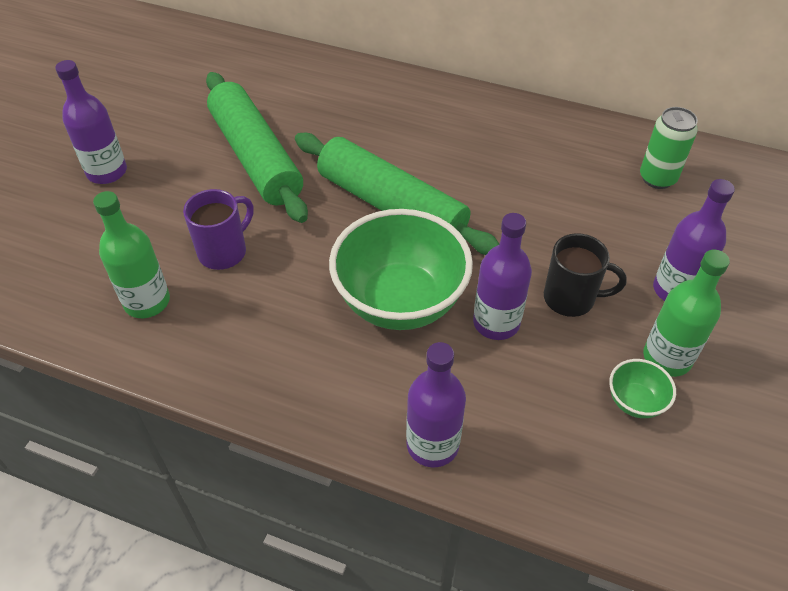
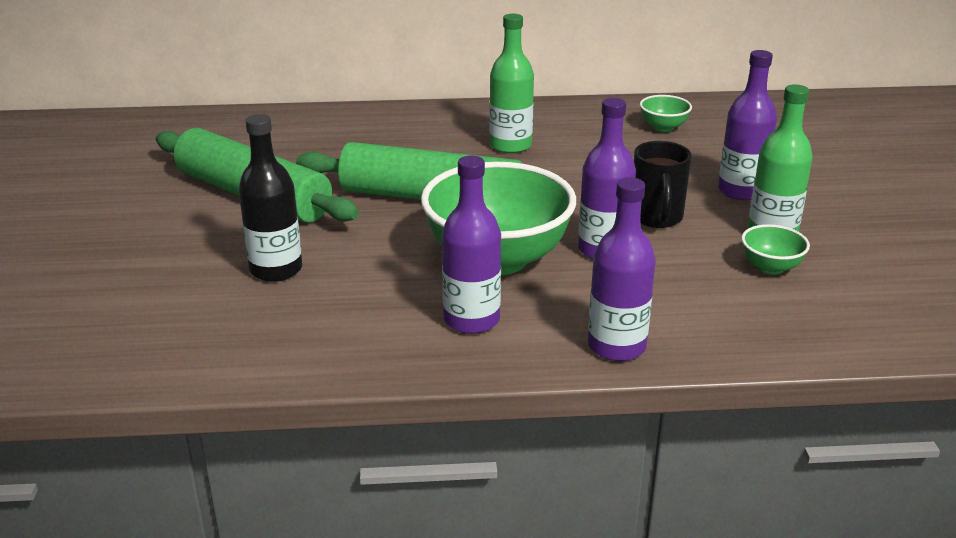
camera: 25 degrees left, 20 degrees down
purple bottle [55,60,127,184] -> purple bottle moved to [442,155,501,334]
green bottle [93,191,170,318] -> green bottle moved to [489,14,534,154]
purple mug [183,189,254,270] -> black bottle [238,114,302,282]
black mug [544,233,627,317] -> black mug turned 105 degrees clockwise [634,141,692,228]
green can [640,107,698,189] -> green bowl [640,95,692,132]

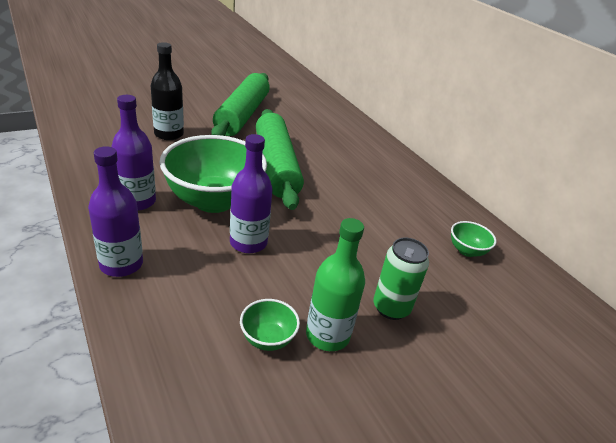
camera: 60 degrees right, 5 degrees up
green bottle [489,14,534,154] -> none
black mug [634,141,692,228] -> none
purple bottle [718,50,777,200] -> green can [373,238,429,320]

